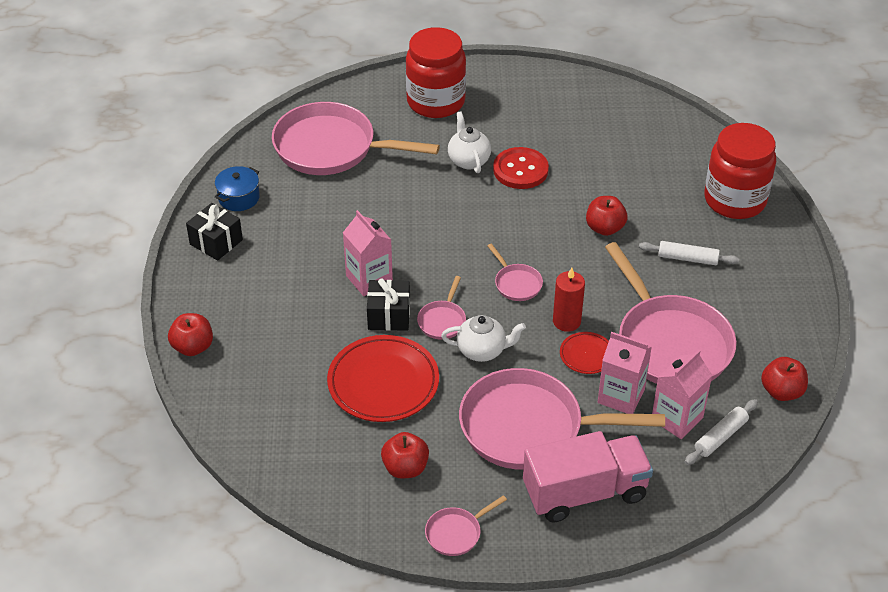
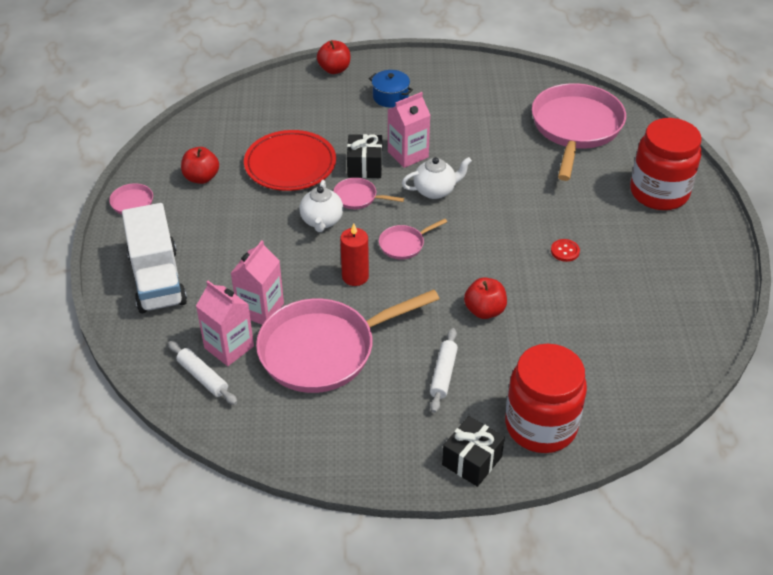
camera: 90 degrees right, 0 degrees up
black gift [186,203,243,261] -> black gift moved to [442,416,505,487]
blue pot [215,166,260,211] -> blue pot moved to [369,70,413,108]
white teapot [448,111,491,173] -> white teapot moved to [402,157,472,199]
pink pan [459,368,665,469] -> none
red button [493,147,549,189] -> red button [551,239,580,262], size x0.51
pink truck [523,431,653,523] -> white truck [122,203,187,313]
red plate [560,332,609,374] -> none
red apple [761,357,808,401] -> none

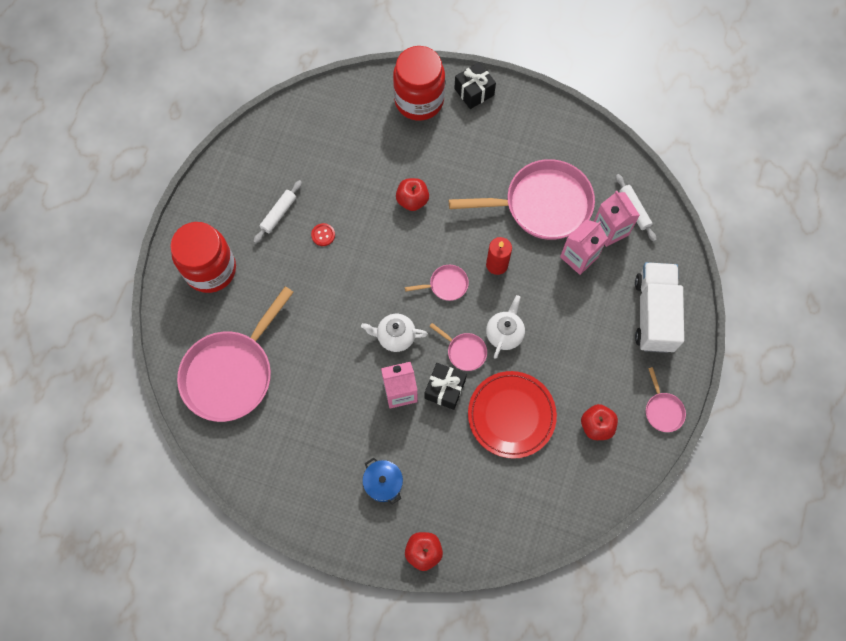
camera: 160 degrees left, 25 degrees up
white rolling pin [430,328,458,413] -> white rolling pin moved to [253,180,302,243]

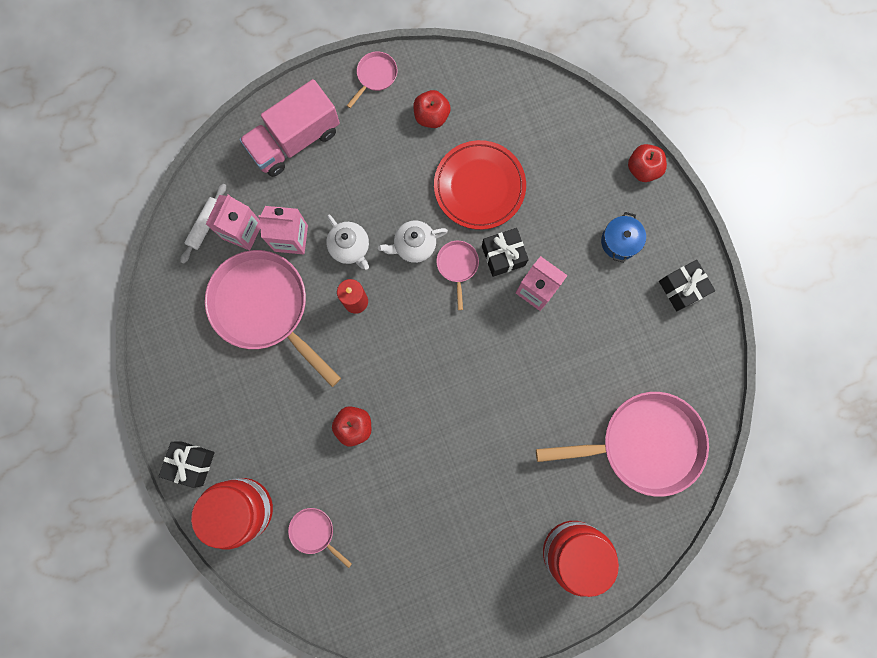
camera: 130 degrees left, 10 degrees up
white rolling pin [253,180,302,243] -> none
red button [311,223,335,246] -> none
white teapot [361,314,428,352] -> white teapot moved to [326,214,369,269]
pink pan [405,265,469,301] -> pink pan moved to [288,508,352,568]
white truck [635,262,684,353] -> pink truck [239,79,340,177]
none -> black gift [659,260,715,312]

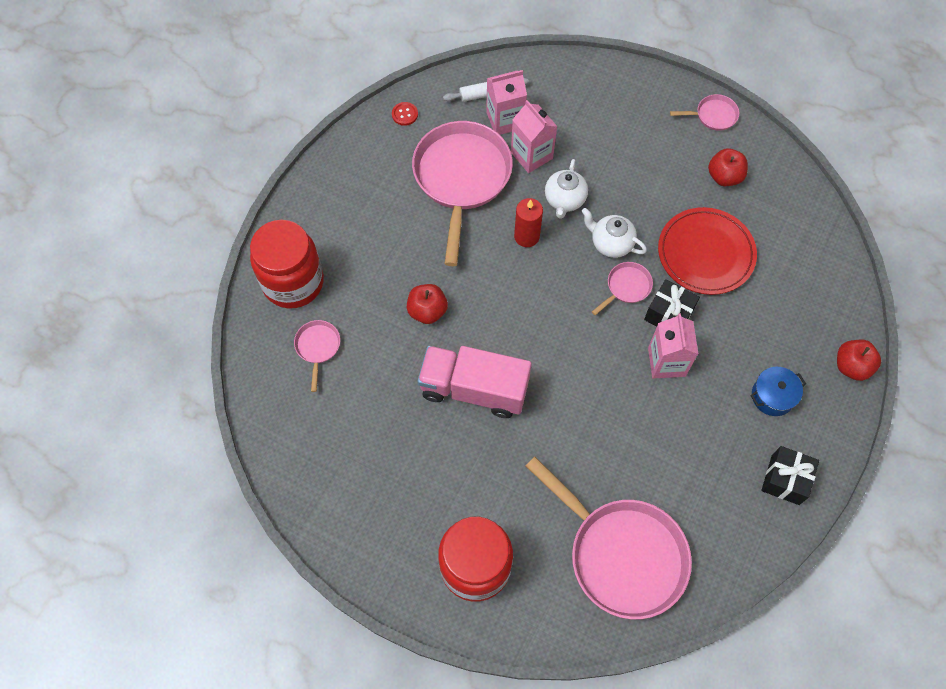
camera: 50 degrees right, 15 degrees down
black gift [159,441,215,488] -> none
pink truck [239,79,340,177] -> pink truck moved to [417,346,531,418]
none -> red button [392,102,418,126]

